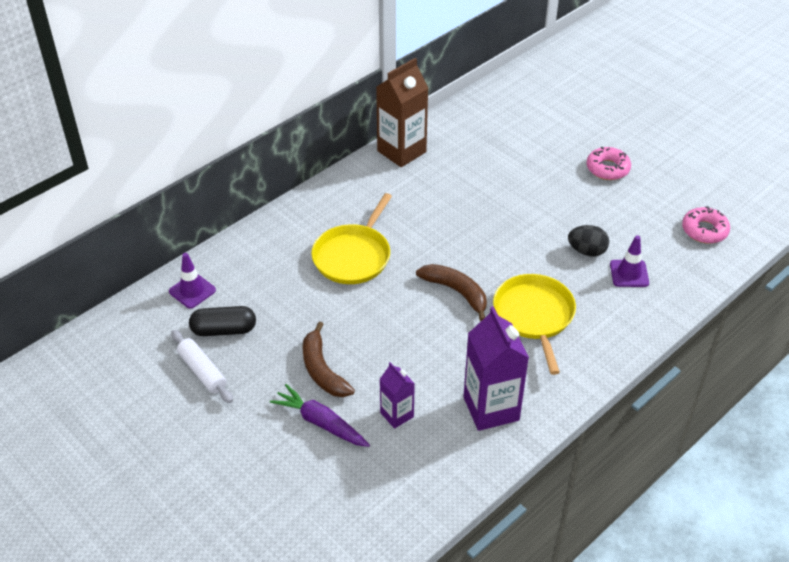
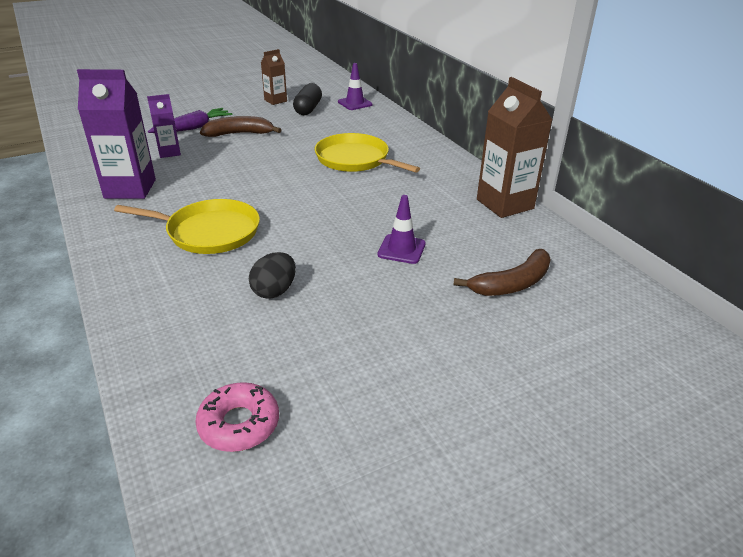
camera: 105 degrees right, 10 degrees down
white rolling pin [171,330,233,403] -> brown carton [261,49,287,105]
brown banana [416,264,487,321] -> brown banana moved to [453,249,551,296]
pink donut [587,147,631,180] -> none
purple traffic cone [610,235,649,287] -> purple traffic cone moved to [377,195,426,264]

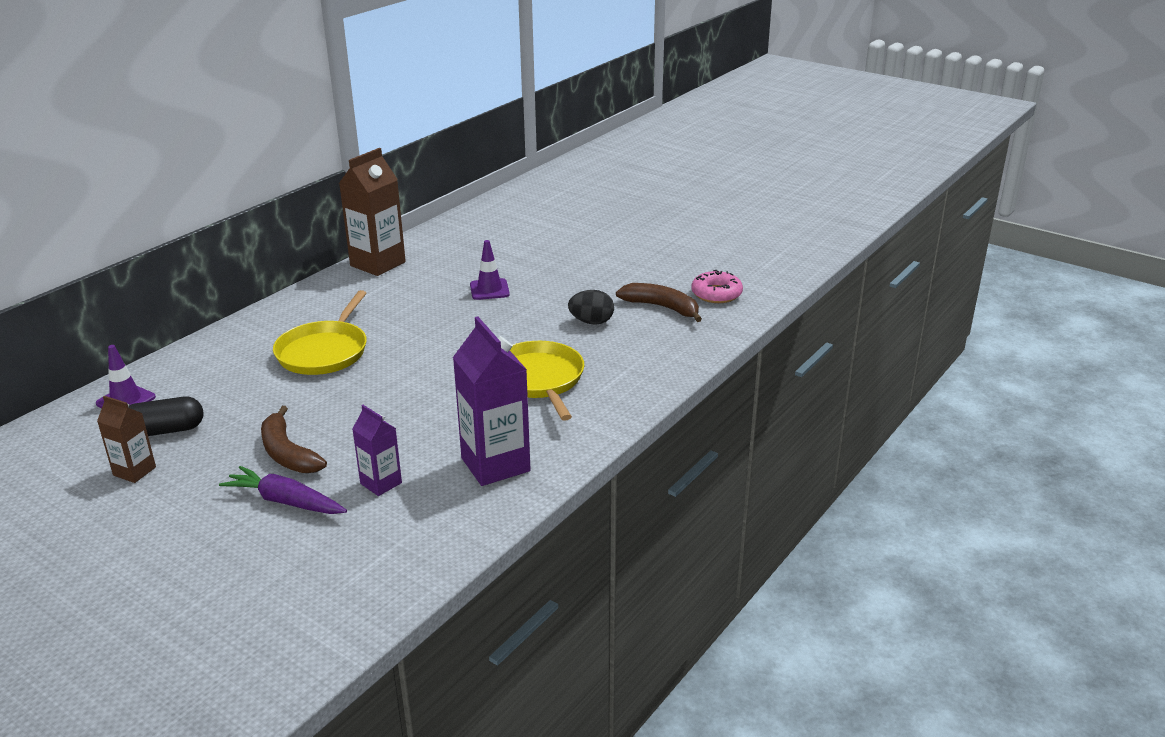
camera: 115 degrees left, 5 degrees down
brown banana [453,249,551,296] -> brown banana moved to [616,283,702,322]

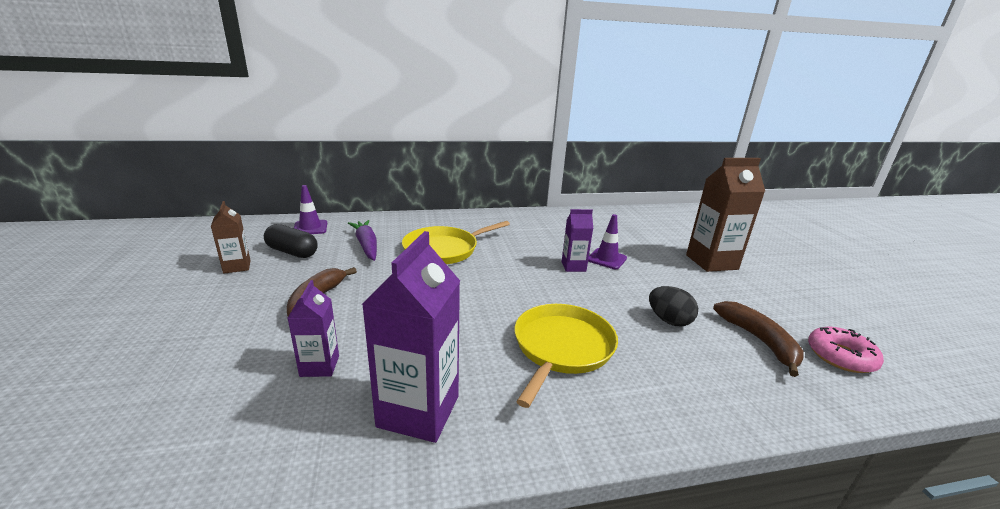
camera: 40 degrees right, 5 degrees down
purple carrot [219,466,347,514] -> purple carrot moved to [348,220,377,261]
brown carton [339,148,406,276] -> brown carton moved to [686,158,765,272]
none -> purple carton [562,209,593,272]

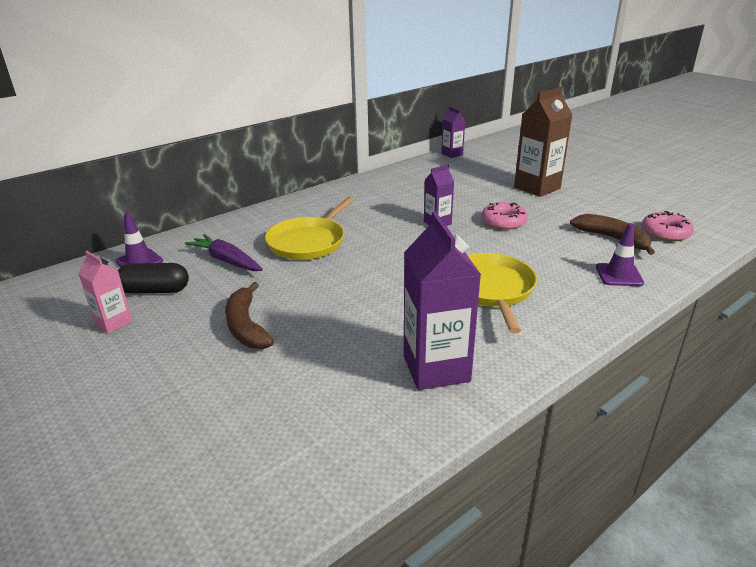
camera: 25 degrees left, 5 degrees up
brown carton [211,201,251,274] -> pink carton [78,251,133,334]
purple carton [288,280,339,377] -> purple carton moved to [441,107,465,158]
purple traffic cone [588,214,627,269] -> purple traffic cone moved to [596,223,644,286]
black egg [649,286,698,327] -> none
none -> pink donut [482,202,528,230]

